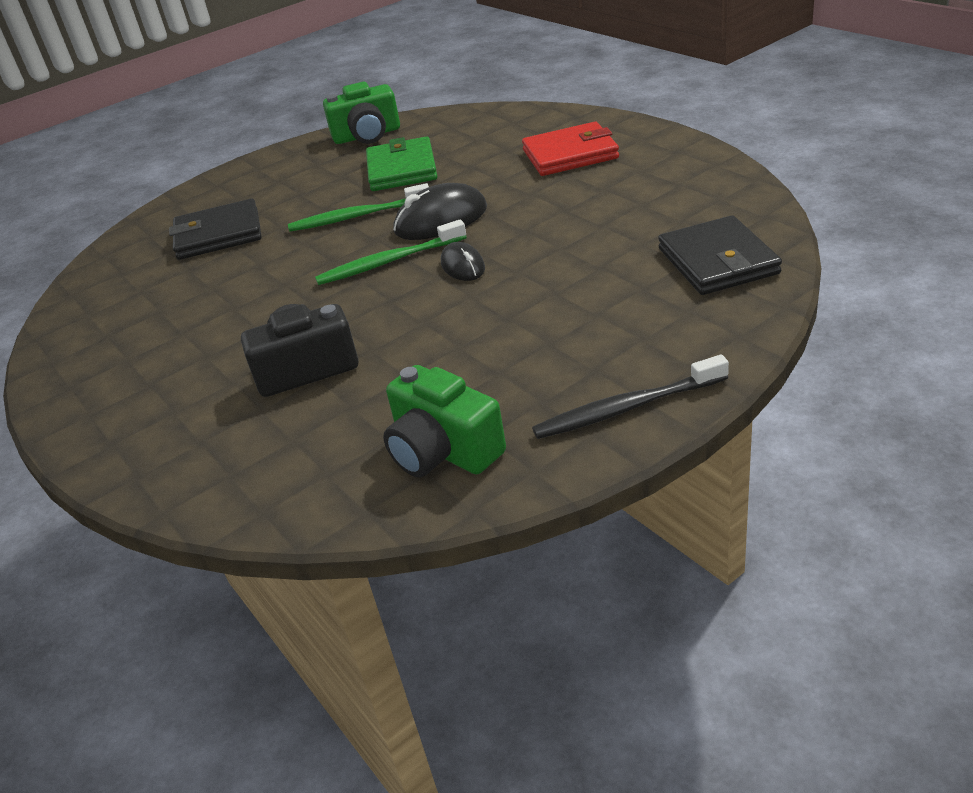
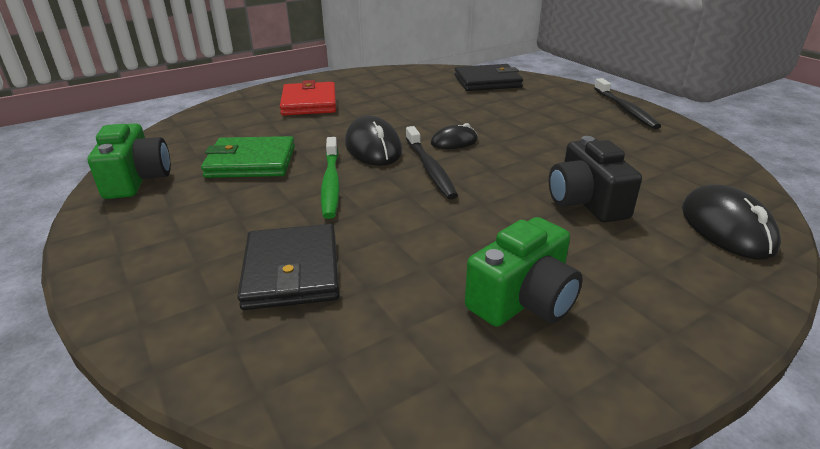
camera: 90 degrees left, 5 degrees down
green toothbrush [315,219,467,285] -> black toothbrush [406,126,458,200]
green camera [383,365,506,478] -> green camera moved to [465,217,583,327]
none -> black mouse [682,184,781,260]

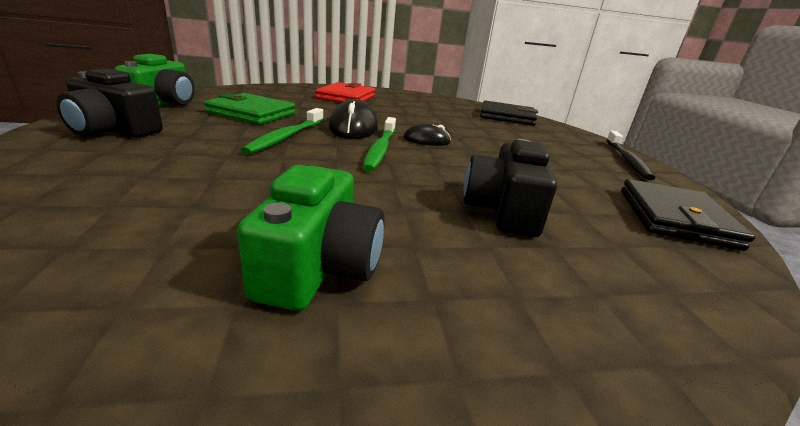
camera: 20 degrees right, 5 degrees down
black wallet [237,224,340,310] -> black wallet moved to [621,179,755,251]
black toothbrush [406,126,458,200] -> green toothbrush [362,117,396,172]
green camera [465,217,583,327] -> green camera turned 60 degrees counterclockwise [237,165,385,311]
black mouse [682,184,781,260] -> none
none -> black camera [56,68,163,138]

